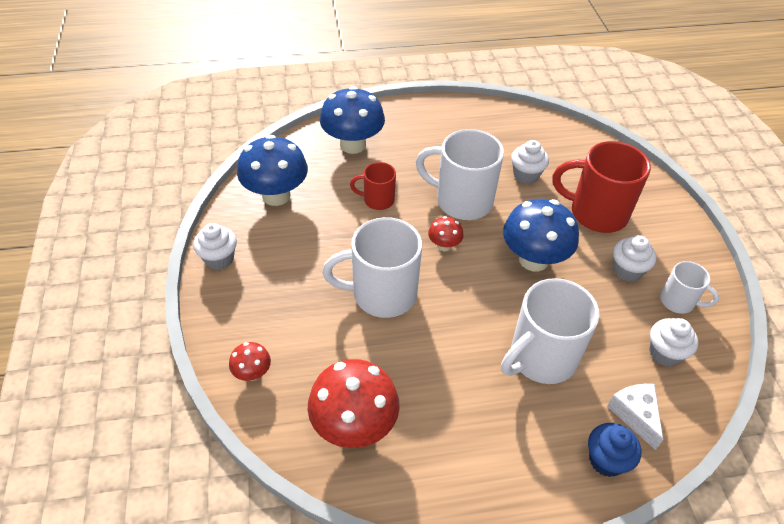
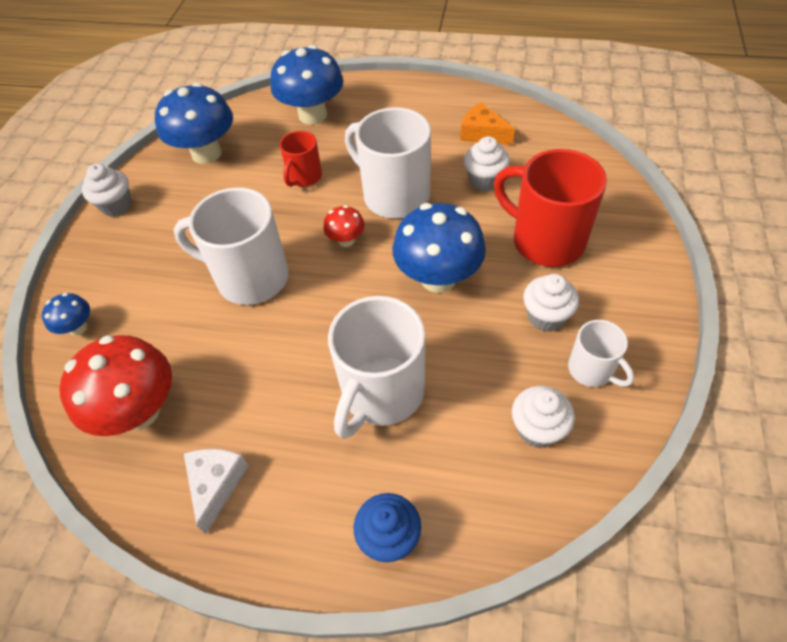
camera: 25 degrees right, 5 degrees up
red mushroom [229,342,271,381] -> blue mushroom [42,293,90,336]
red mug [350,162,396,210] -> red mug turned 90 degrees counterclockwise [280,131,322,187]
white mug [501,278,599,384] -> white mug turned 45 degrees counterclockwise [328,296,425,439]
white cheese [607,384,663,450] -> white cheese moved to [184,449,248,534]
none -> orange cheese [460,102,515,145]

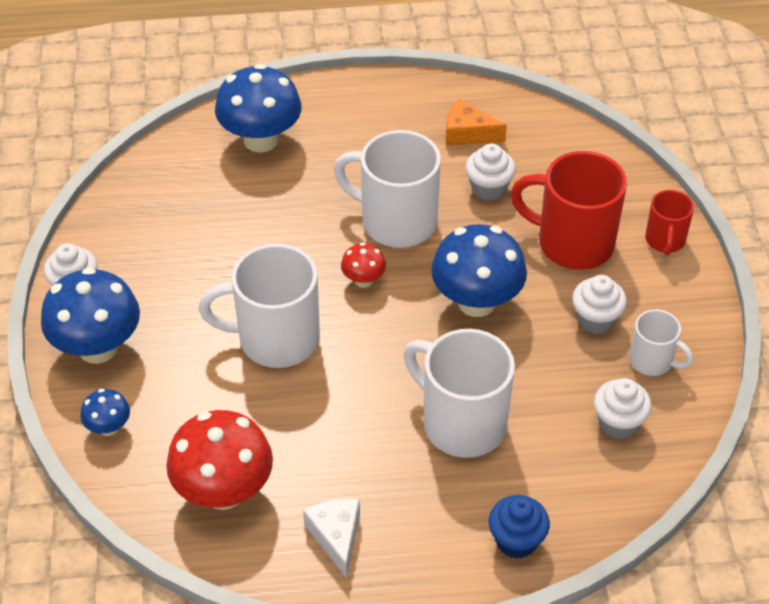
camera: 20 degrees left, 5 degrees down
blue mushroom [155,83,233,164] -> blue mushroom moved to [41,267,140,364]
red mug [280,131,322,187] -> red mug moved to [645,190,694,255]
white mug [328,296,425,439] -> white mug turned 120 degrees clockwise [404,329,515,458]

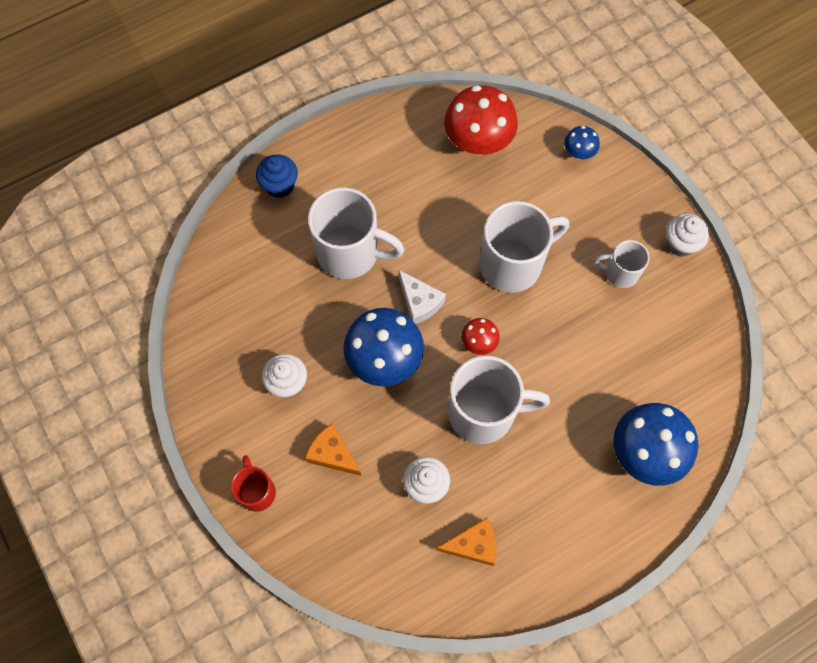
camera: 155 degrees right, 20 degrees up
blue mushroom [41,267,140,364] -> none
white cheese [303,498,360,578] -> white cheese moved to [399,270,446,324]
red mug [510,151,627,270] -> orange cheese [305,423,361,476]
white cupcake [594,378,652,439] -> none
white mug [629,309,693,376] -> white mug moved to [594,240,649,288]

